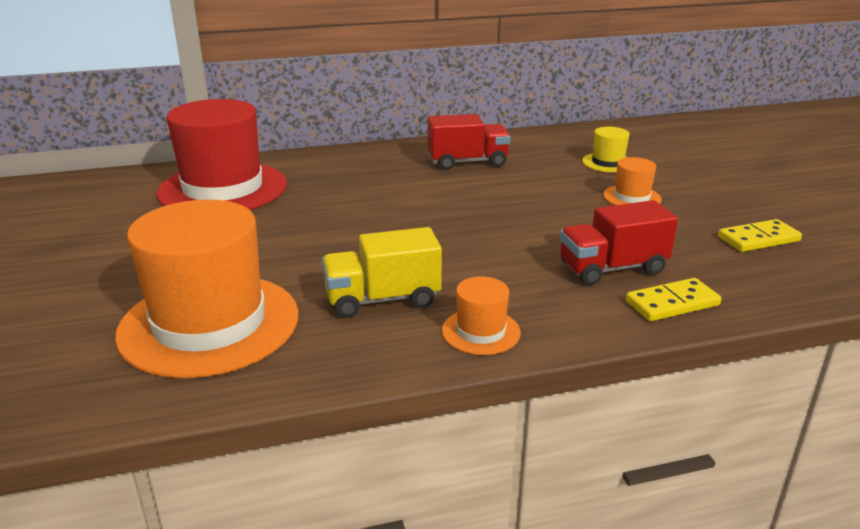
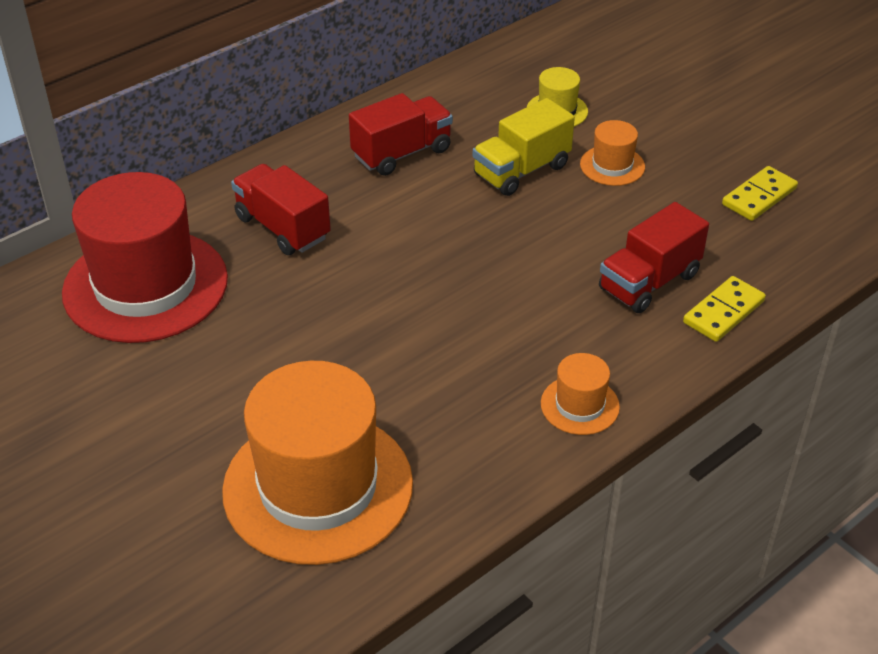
camera: 25 degrees left, 15 degrees up
yellow truck [322,227,442,318] -> yellow truck moved to [473,98,575,196]
none -> red truck [231,164,331,255]

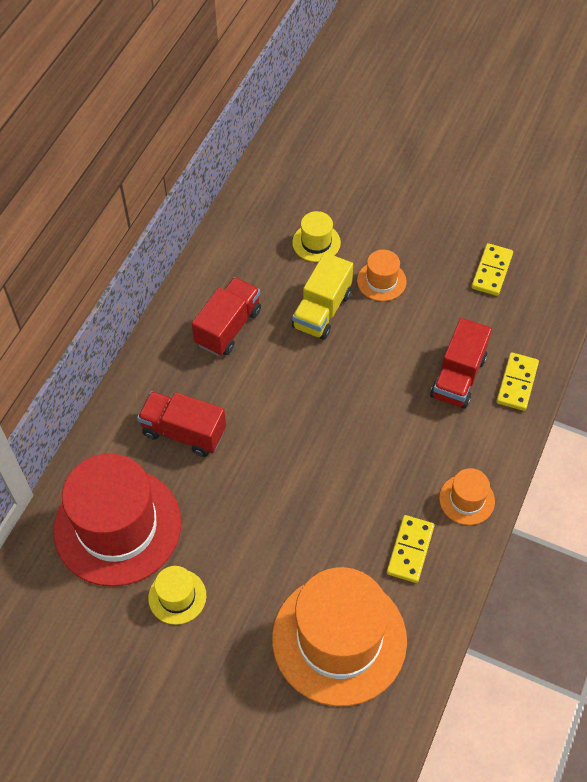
camera: 25 degrees left, 15 degrees up
none -> yellow hat [148,566,206,625]
none -> yellow domino [387,515,434,583]

